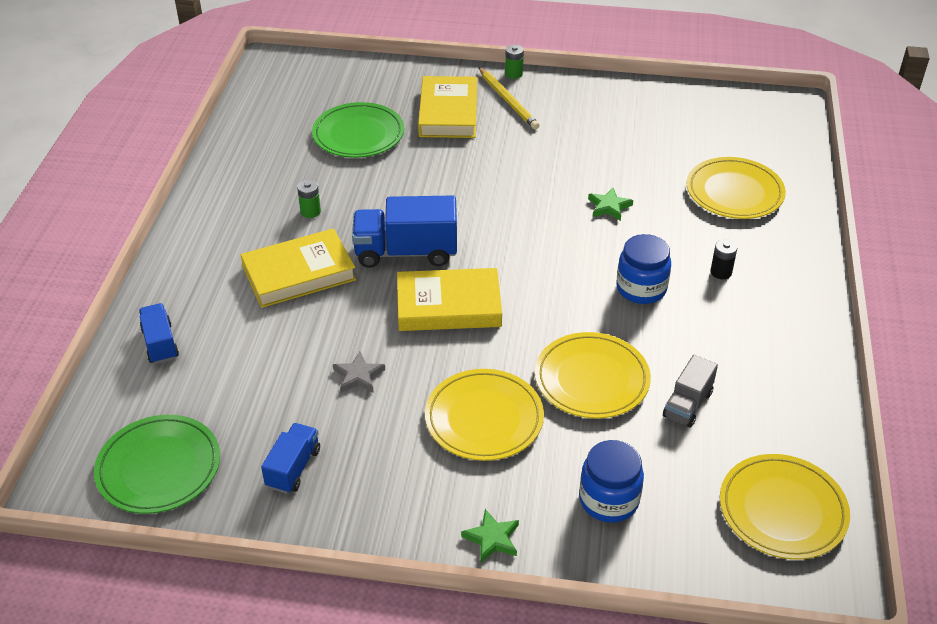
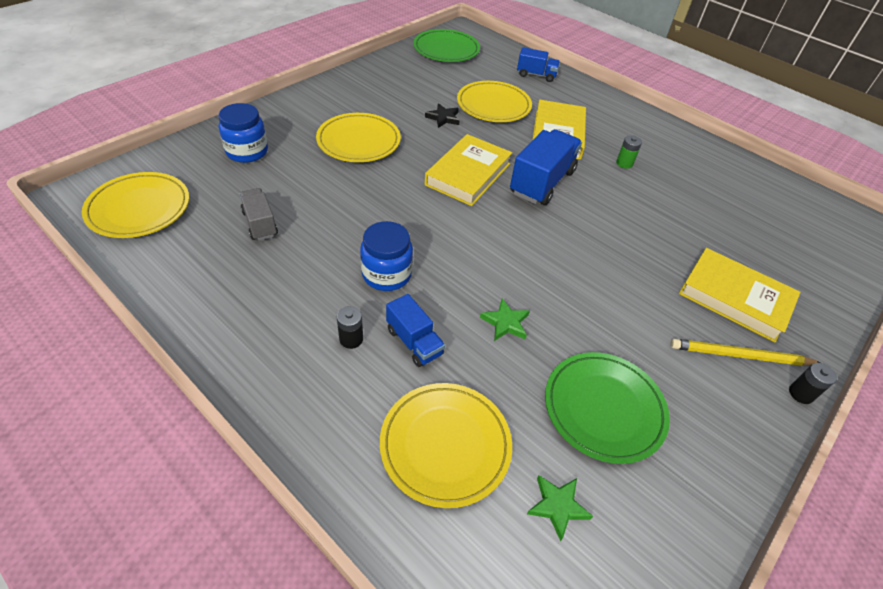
camera: 120 degrees right, 5 degrees up
blue truck [261,423,320,494] -> blue truck moved to [386,294,445,367]
green plate [312,102,404,158] -> green plate moved to [545,352,670,464]
grey star [333,351,385,393] -> black star [425,103,460,128]
green star [461,509,519,563] -> green star moved to [527,475,593,541]
green battery [505,45,524,79] -> black battery [789,363,837,404]
yellow plate [535,332,651,418] -> yellow plate moved to [457,81,532,122]

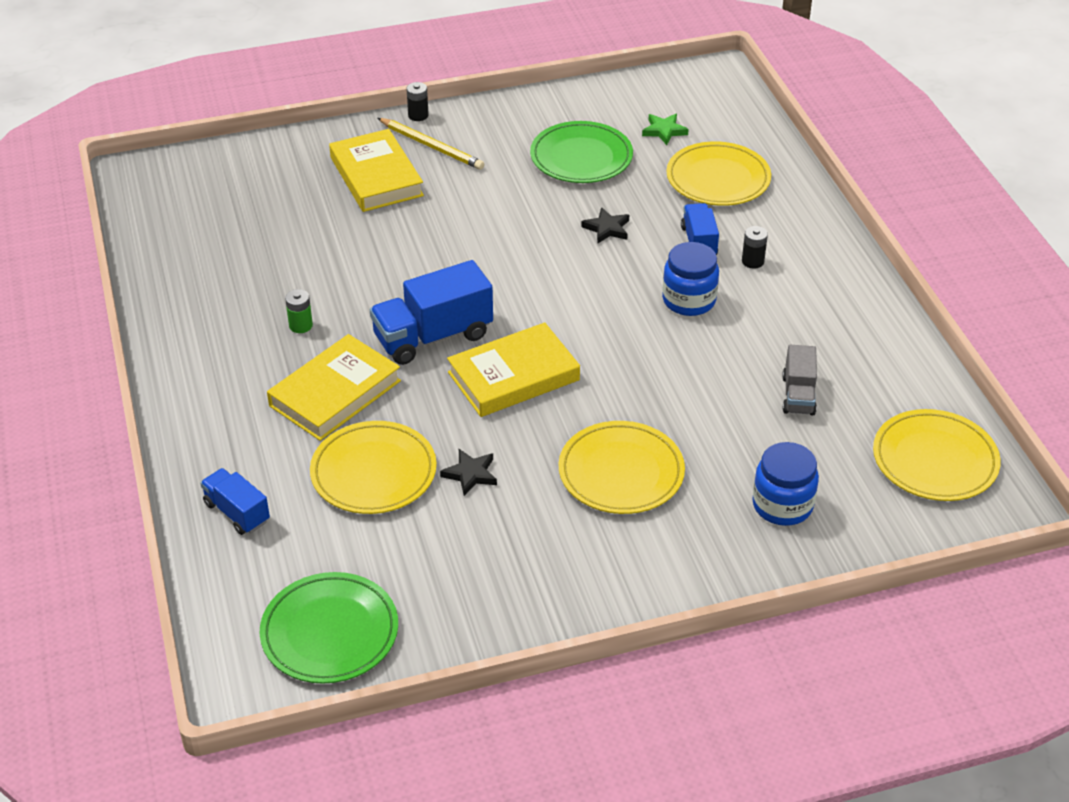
camera: 145 degrees left, 5 degrees down
green star [480,298,530,341] -> black star [581,207,629,244]

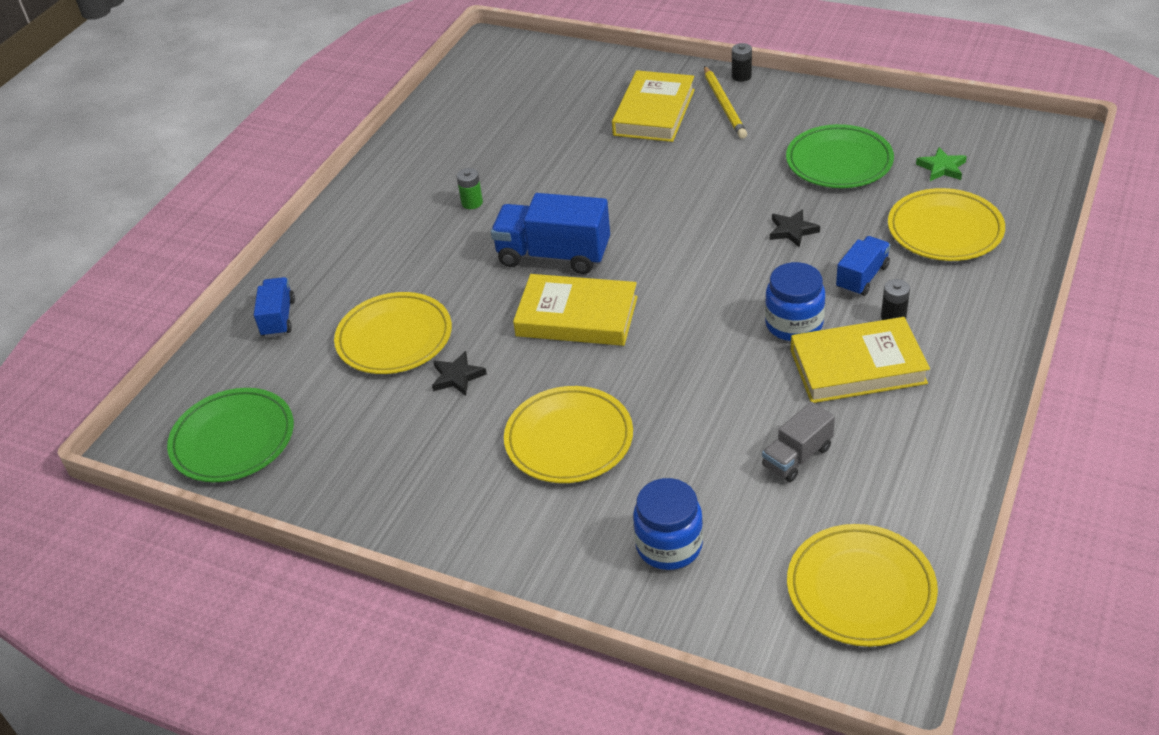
camera: 45 degrees right, 0 degrees up
yellow book [267,334,401,441] -> yellow book moved to [791,317,930,403]

